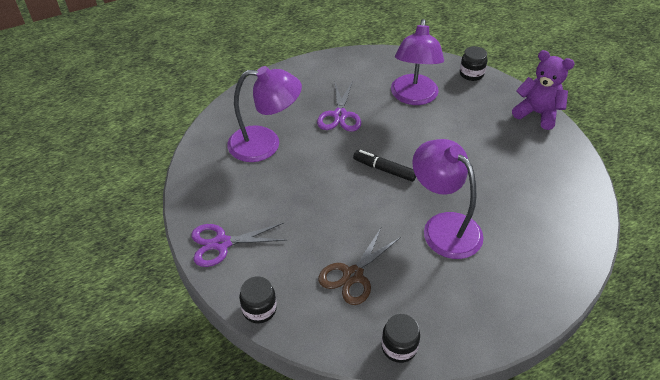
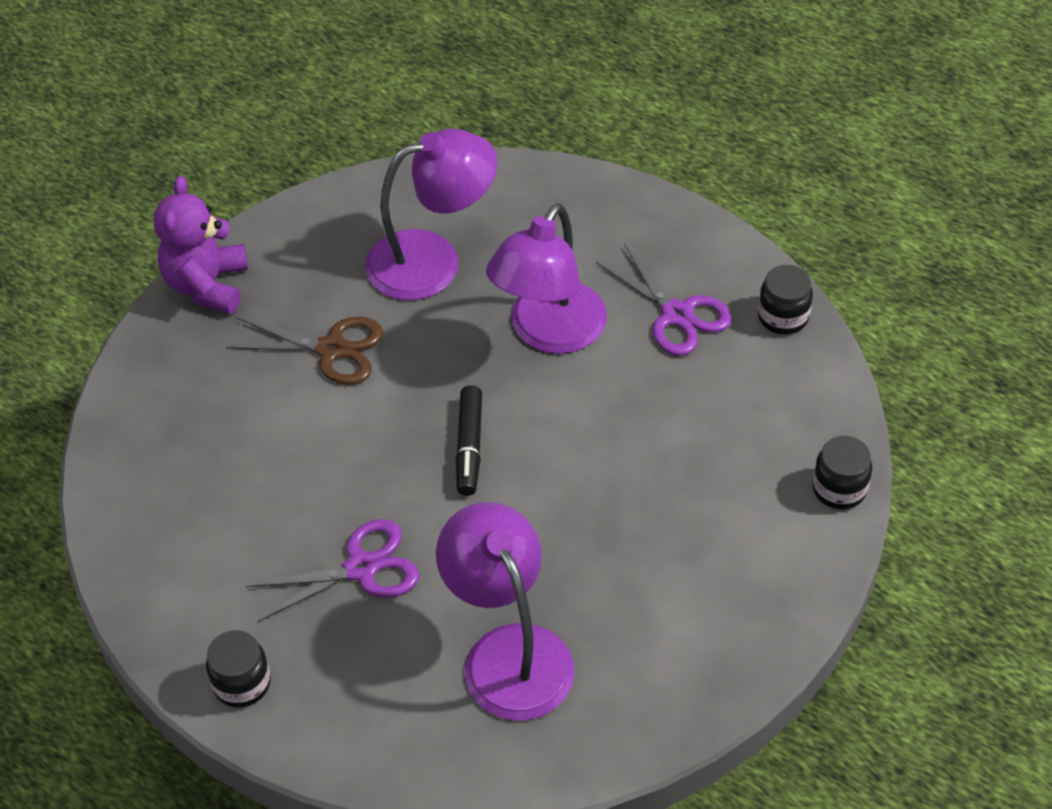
camera: 115 degrees left, 5 degrees up
purple scissors [191,223,286,267] -> purple scissors moved to [596,244,732,356]
brown scissors [318,228,401,305] -> brown scissors moved to [226,317,383,385]
purple lamp [391,19,444,105] -> purple lamp moved to [365,129,497,300]
black jar [460,46,487,81] -> black jar moved to [206,630,271,707]

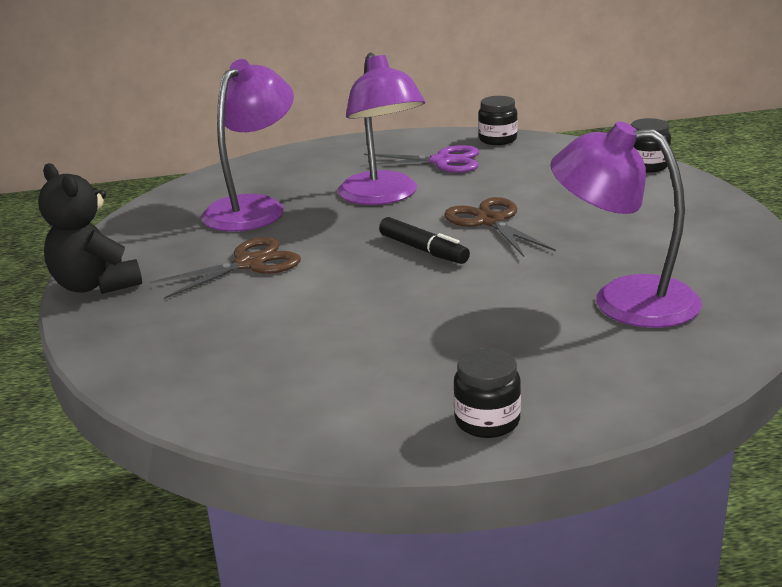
camera: 45 degrees left, 25 degrees down
purple teddy bear [154,176,248,314] -> black teddy bear [38,163,142,294]
purple scissors [245,519,419,622] -> none
none -> brown scissors [444,197,556,257]

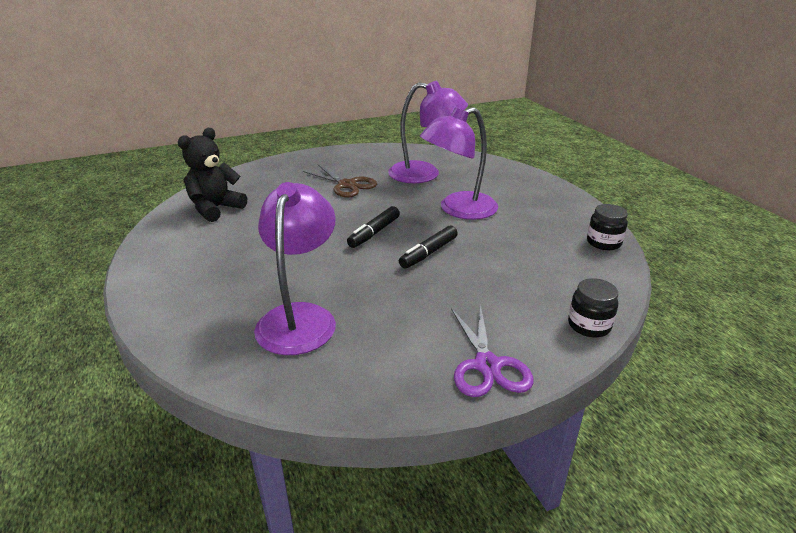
camera: 75 degrees right, 5 degrees up
black teddy bear [38,163,142,294] -> black teddy bear moved to [178,128,247,222]
purple scissors [360,145,479,173] -> purple scissors moved to [451,304,534,397]
brown scissors [444,197,556,257] -> black marker [399,225,458,269]
black jar [453,348,521,438] -> none

